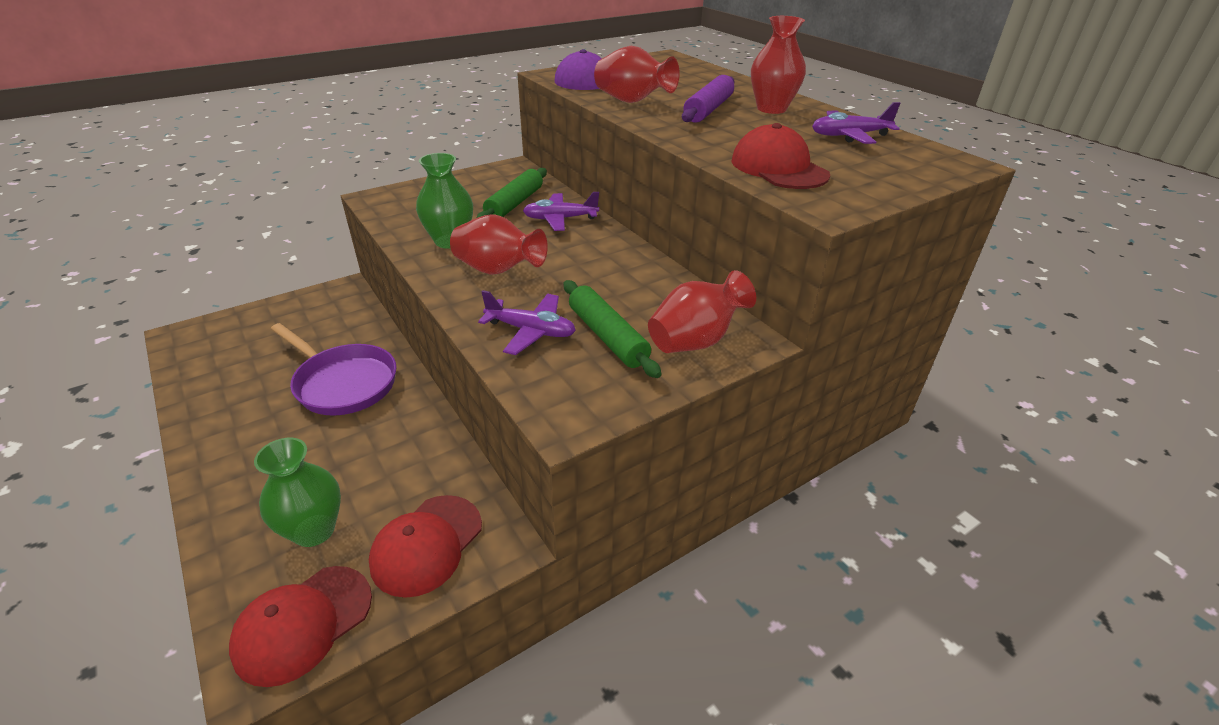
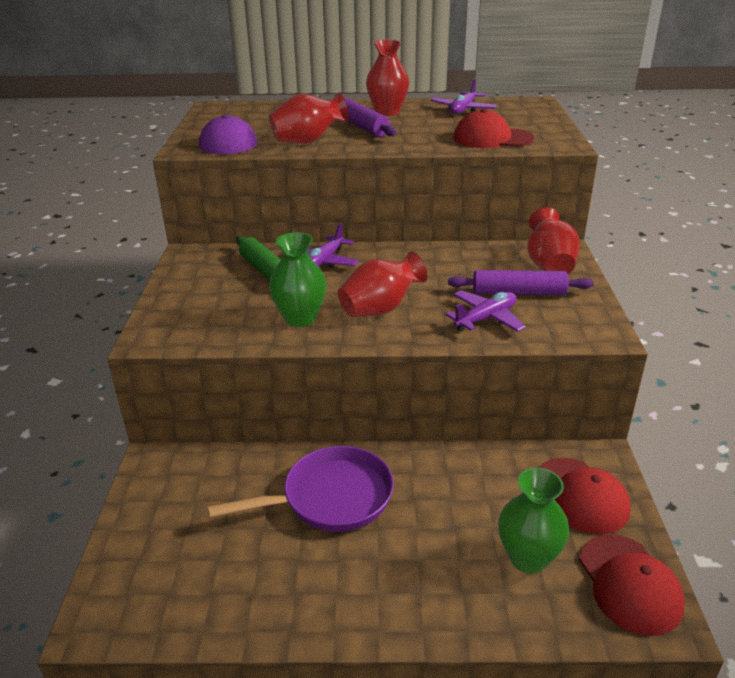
camera: 55 degrees left, 5 degrees down
green rolling pin [564,280,661,378] -> purple rolling pin [448,270,594,295]

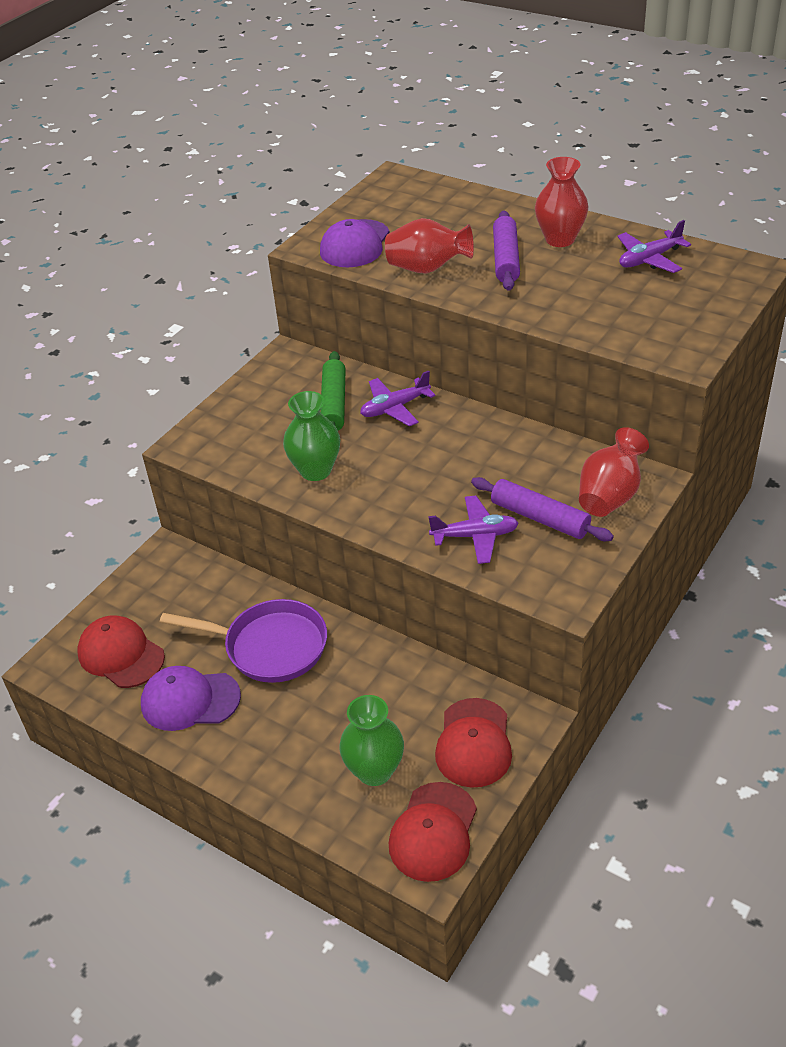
camera: 35 degrees right, 10 degrees up
red vase [338,251,427,317] -> none
red cap [453,109,534,148] -> red cap moved to [77,615,165,688]
none -> purple cap [141,666,241,731]

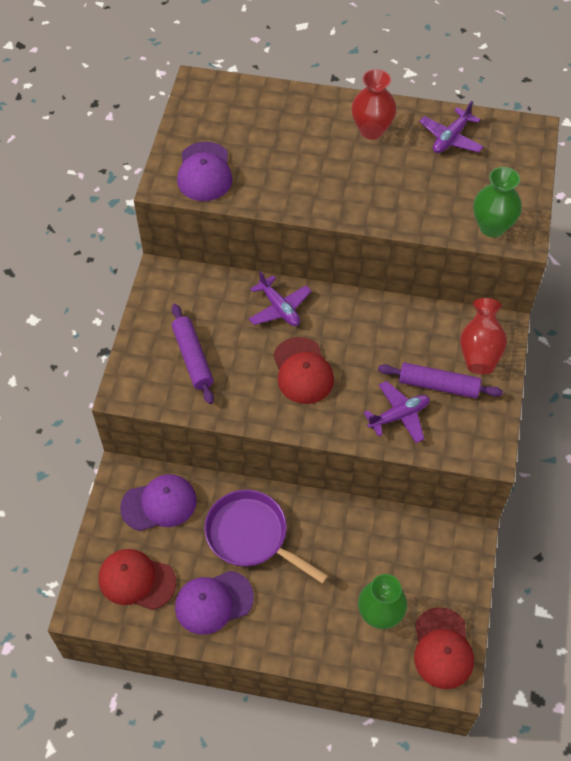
camera: 25 degrees left, 15 degrees up
purple pan [160,599,327,683] -> purple pan turned 135 degrees counterclockwise [204,490,328,584]
green vase [283,391,340,481] -> green vase moved to [473,167,522,237]
green rolling pin [320,351,346,430] -> none
purple plane [360,371,435,426] -> purple plane turned 75 degrees counterclockwise [249,271,312,326]
red vase [385,218,474,274] -> none
red cap [435,698,512,788] -> red cap moved to [273,337,334,404]
purple rolling pin [493,211,520,291] -> purple rolling pin moved to [172,304,214,404]
none -> purple cap [120,474,197,531]

